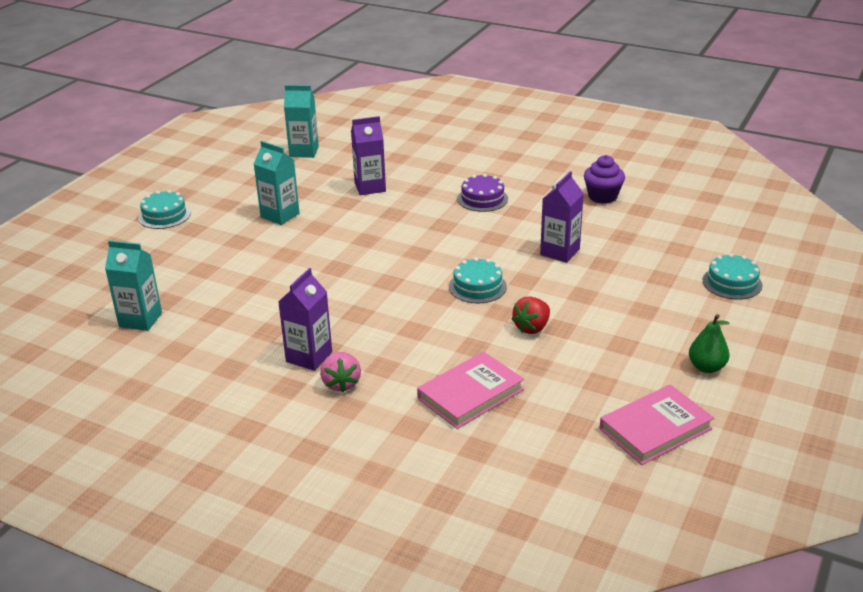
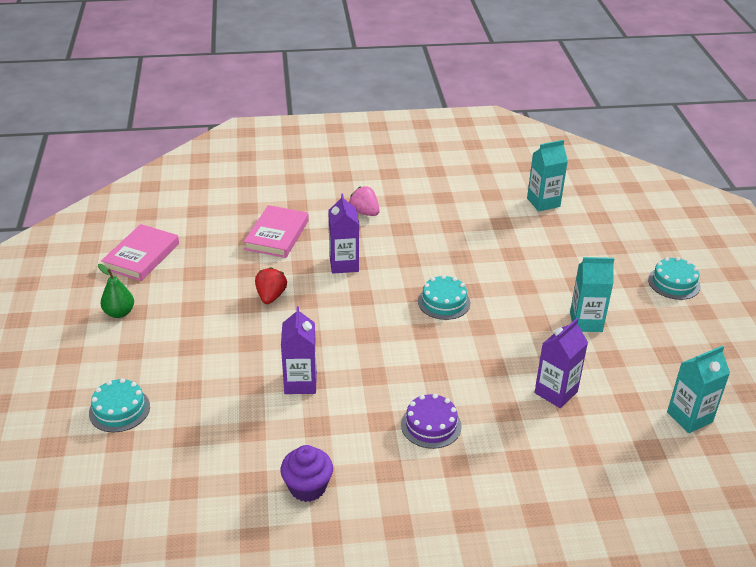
camera: 145 degrees right, 5 degrees up
purple carton [278,268,332,371] -> purple carton moved to [328,194,359,274]
turquoise cake [449,257,507,303] -> turquoise cake moved to [418,275,470,320]

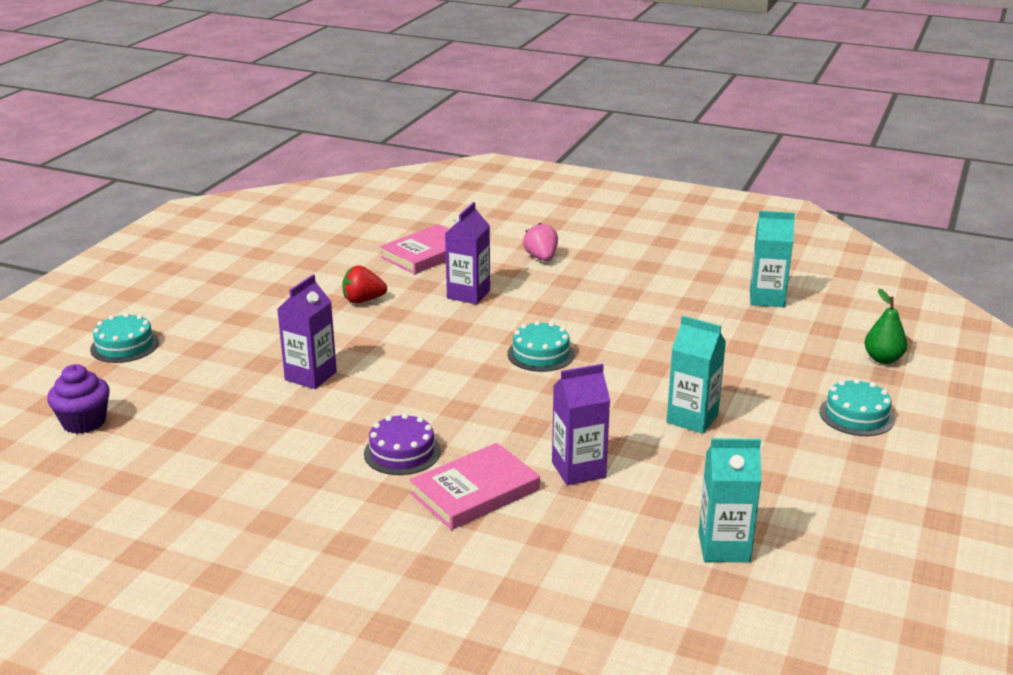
camera: 30 degrees right, 10 degrees down
green pear [98,264,134,318] -> green pear moved to [864,289,907,364]
pink book [101,224,179,281] -> pink book moved to [410,443,540,530]
red strawberry [255,267,287,304] -> red strawberry turned 135 degrees counterclockwise [342,265,387,303]
purple cupcake [281,445,333,502] -> purple cupcake moved to [47,364,110,434]

